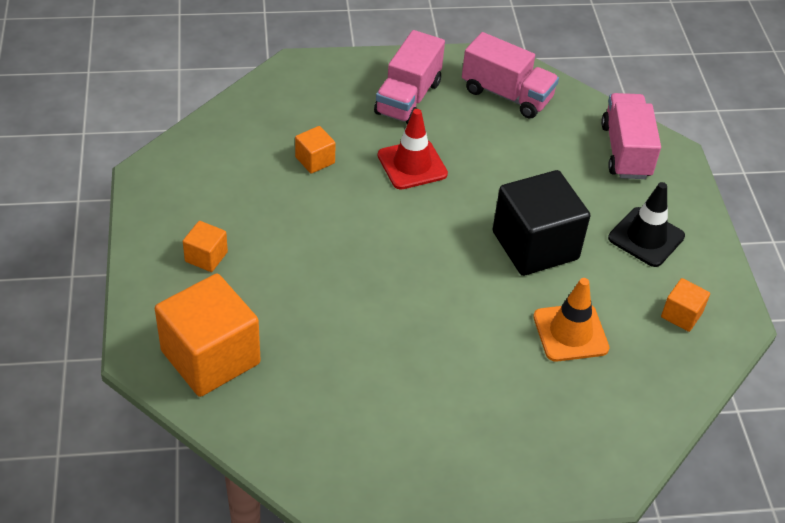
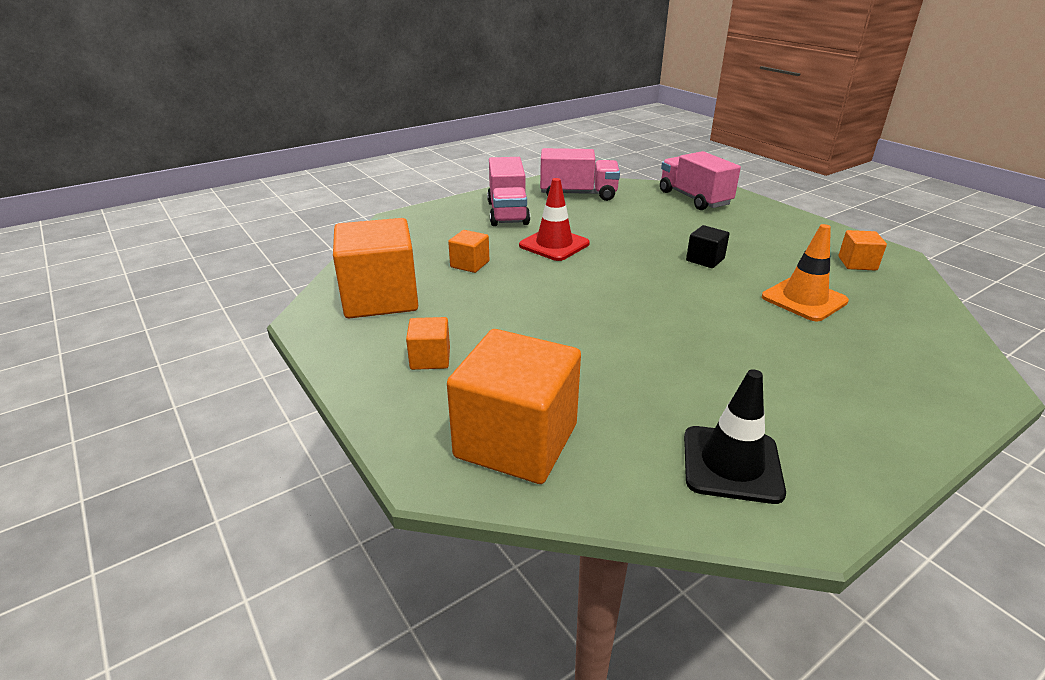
camera: 25 degrees left, 15 degrees down
black cube [493,170,590,276] -> black cube [686,225,730,268], size x0.47
black traffic cone [608,182,685,267] -> black traffic cone moved to [684,369,786,504]
none -> orange cube [333,218,418,318]

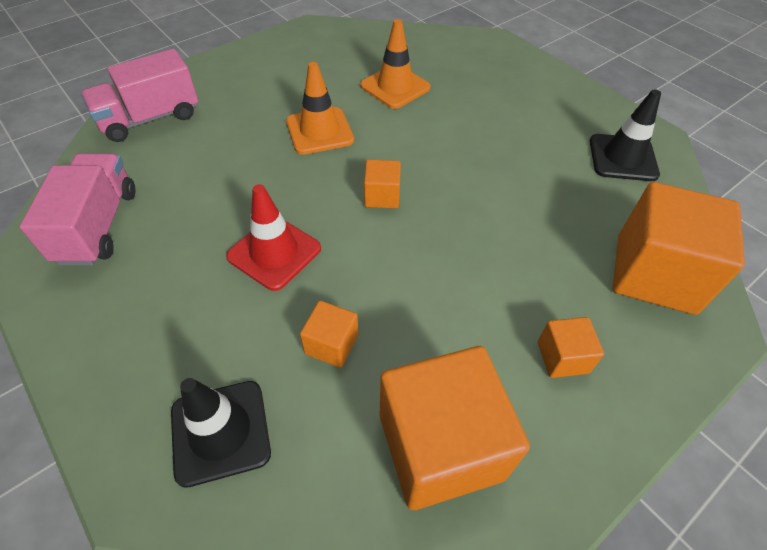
camera: 95 degrees left, 20 degrees up
pink truck [487,157,530,226] -> none
black cube [686,225,730,268] -> orange traffic cone [286,62,354,155]
orange cube [839,230,887,271] -> orange cube moved to [364,160,401,208]
none -> black traffic cone [171,378,271,488]

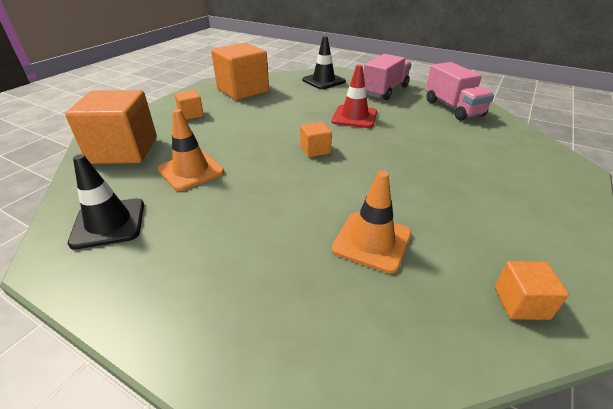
camera: 160 degrees right, 15 degrees down
pink truck [81,49,199,142] -> pink truck moved to [363,54,411,100]
orange traffic cone [286,62,354,155] -> orange traffic cone moved to [158,109,224,191]
orange cube [300,301,358,368] -> orange cube moved to [495,261,569,320]

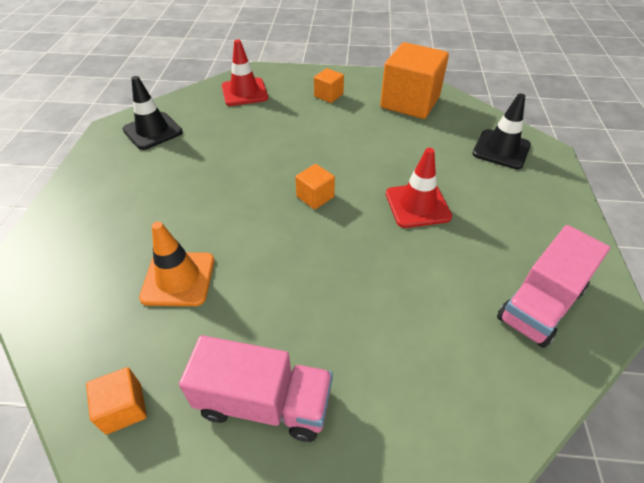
camera: 65 degrees right, 10 degrees up
orange cube [65,90,157,164] -> red traffic cone [222,39,268,106]
orange traffic cone [158,109,224,191] -> none
pink truck [363,54,411,100] -> pink truck moved to [179,335,333,442]

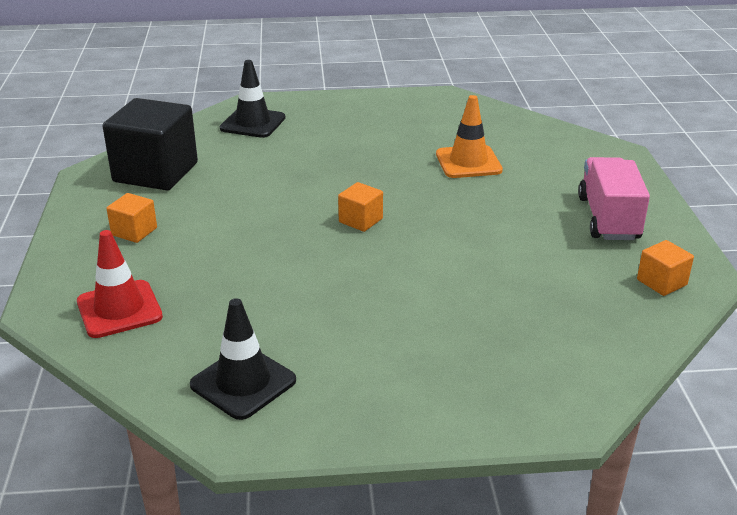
camera: 100 degrees left, 15 degrees down
orange traffic cone [139,221,214,306] -> orange traffic cone moved to [436,95,503,178]
orange cube [380,42,449,119] -> black cube [103,98,198,190]
red traffic cone [386,148,452,228] -> none
pink truck [497,225,610,348] -> none

